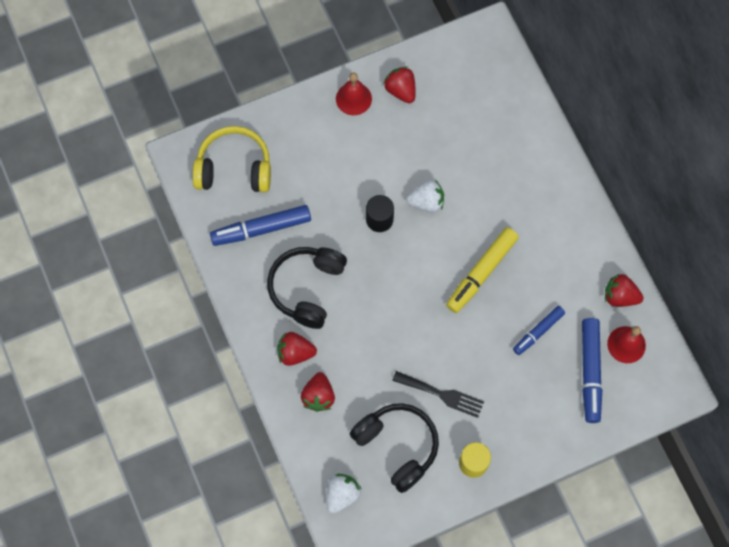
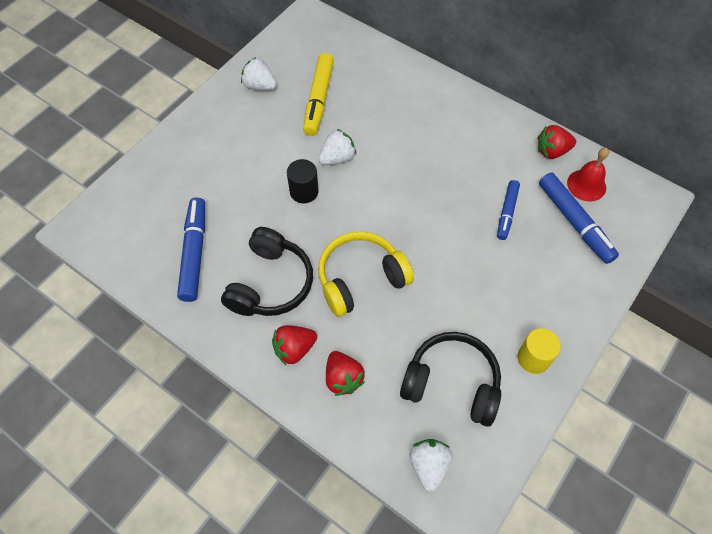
camera: 30 degrees left, 10 degrees down
yellow headphones [192,126,271,192] -> yellow headphones moved to [318,231,414,317]
blue marker [210,205,311,246] -> blue marker turned 135 degrees clockwise [177,197,205,302]
black headphones [267,247,347,329] -> black headphones turned 150 degrees counterclockwise [221,227,313,316]
red bell [336,73,372,115] -> none
red strawberry [384,66,416,103] -> white strawberry [241,57,277,90]
black fork [392,371,484,418] -> none
yellow marker [446,227,519,313] -> yellow marker moved to [303,53,334,136]

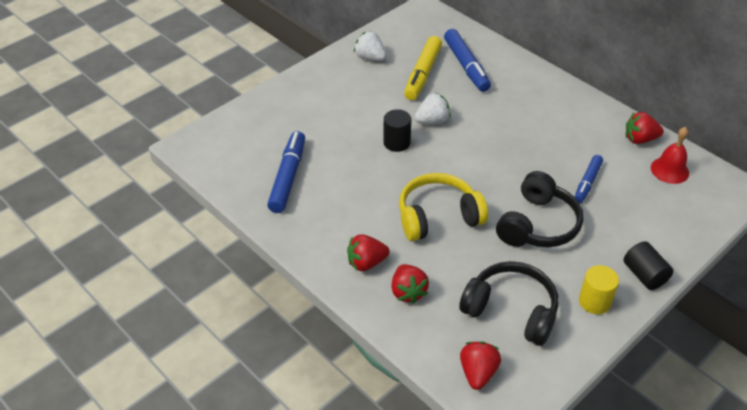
camera: 10 degrees right, 15 degrees down
black headphones [221,227,313,316] -> black headphones moved to [496,171,583,247]
white strawberry [410,439,452,492] -> red strawberry [460,342,501,390]
blue marker [539,173,619,264] -> blue marker moved to [444,29,491,92]
none -> black cylinder [624,241,673,290]

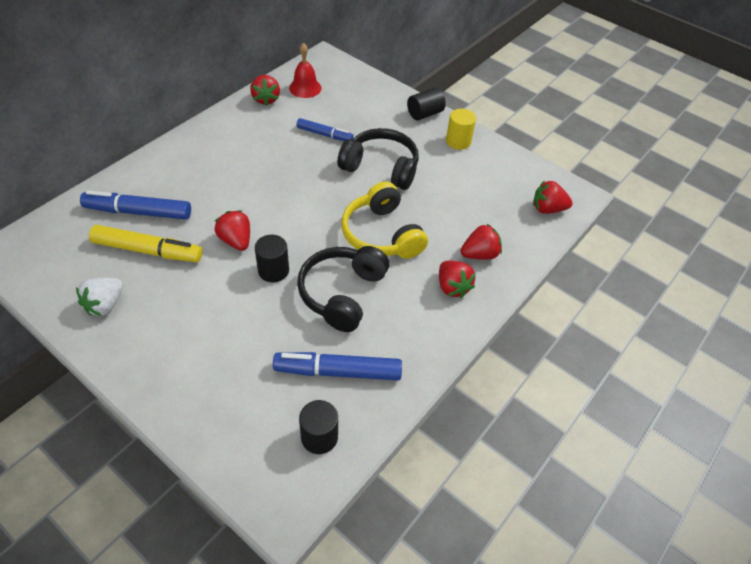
camera: 100 degrees left, 5 degrees up
white strawberry [414,92,451,124] -> red strawberry [215,210,250,251]
blue marker [444,29,491,92] -> blue marker turned 150 degrees counterclockwise [80,191,191,220]
black headphones [459,261,558,346] -> black headphones moved to [297,246,389,332]
none -> black cylinder [299,400,338,454]

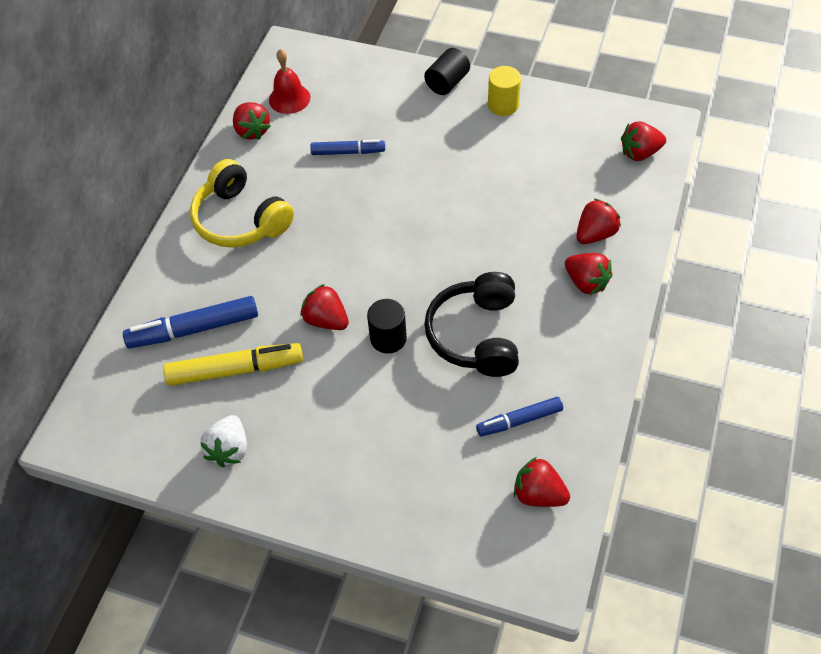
camera: 15 degrees left, 5 degrees up
blue marker [273,352,402,380] -> blue marker [476,397,563,436], size x0.63
black cylinder [299,400,338,454] -> red strawberry [514,457,570,507]
black headphones [337,128,419,190] -> none
yellow headphones [342,182,428,259] -> yellow headphones moved to [190,159,294,248]

